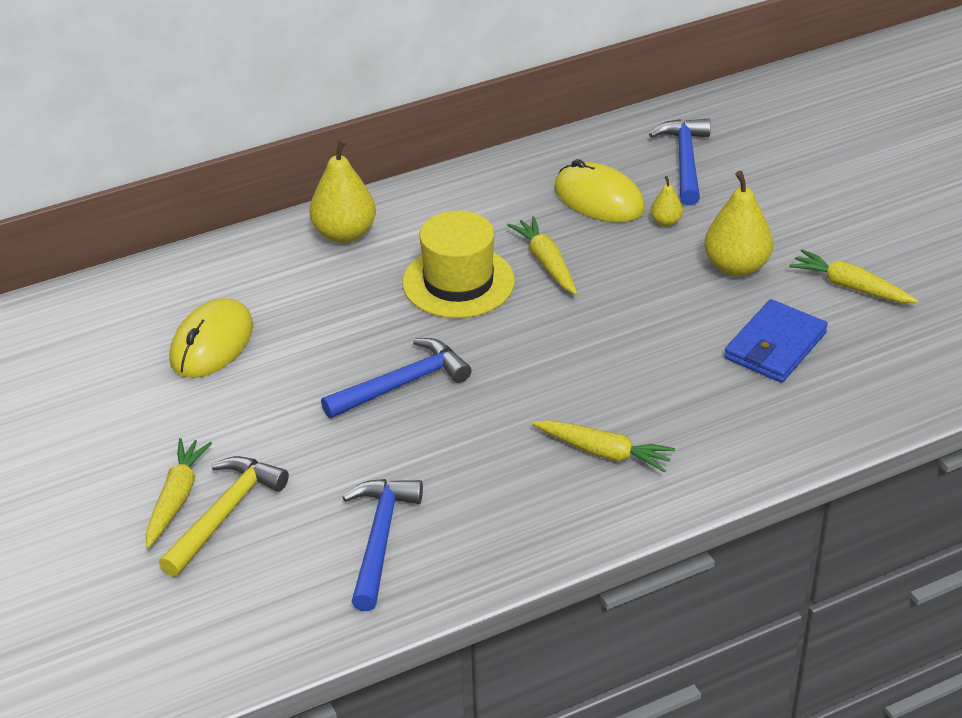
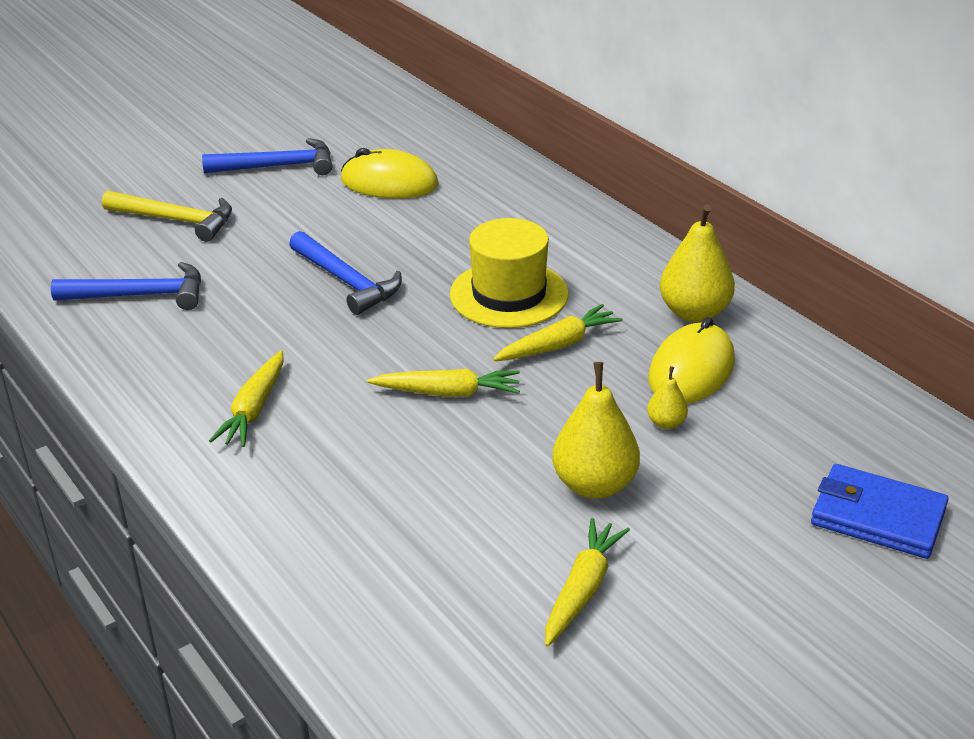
camera: 80 degrees right, 5 degrees down
yellow carrot [146,438,212,548] -> yellow carrot moved to [367,369,520,397]
yellow pear [309,139,376,243] -> yellow pear moved to [660,204,735,322]
blue hammer [649,119,711,205] -> blue hammer moved to [202,138,332,175]
blue wallet [724,299,828,383] -> blue wallet moved to [811,464,949,559]

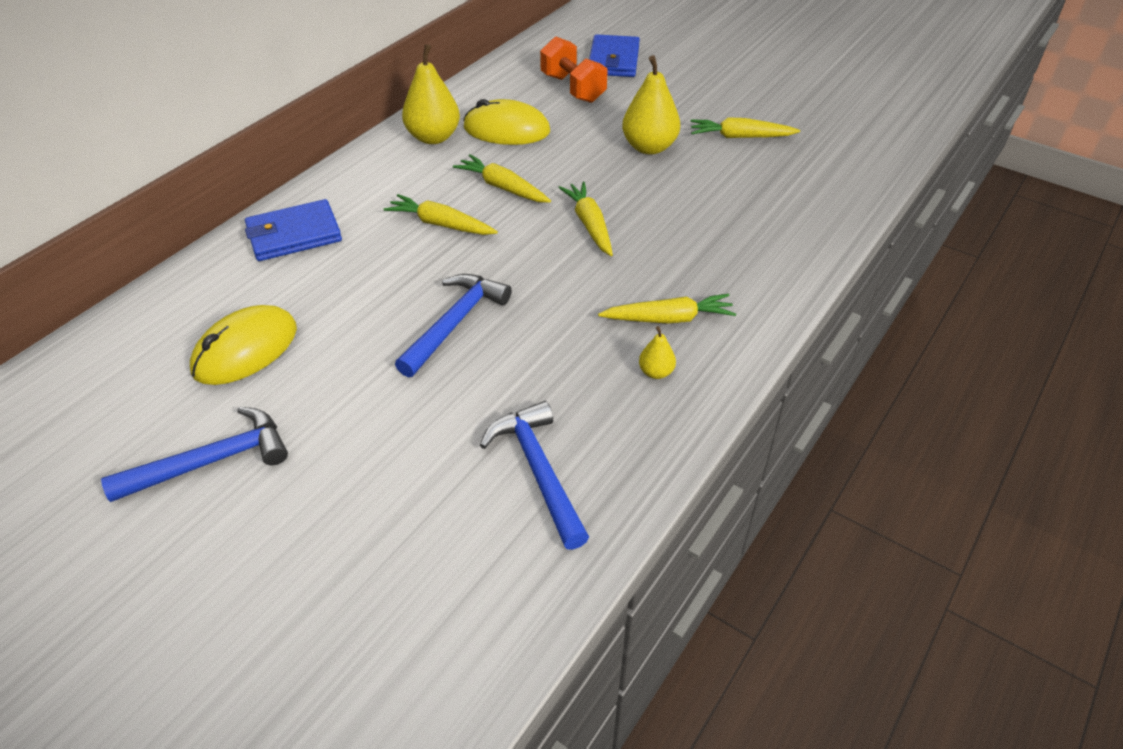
camera: 110 degrees left, 10 degrees up
yellow hammer [102,190,232,242] -> none
blue hammer [202,138,332,175] -> blue hammer turned 90 degrees clockwise [101,407,288,502]
yellow mouse [341,148,439,199] -> yellow mouse turned 45 degrees clockwise [190,305,297,385]
yellow hat [450,218,569,328] -> yellow carrot [384,194,498,235]
yellow pear [647,366,688,429] -> yellow pear moved to [639,326,676,379]
none -> blue wallet [245,199,342,261]
none -> orange dumbbell [540,36,608,103]

